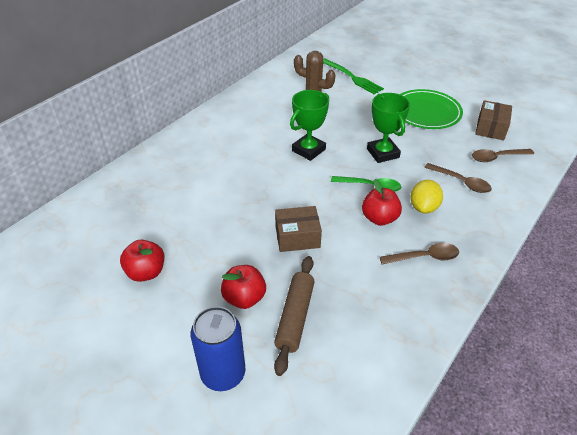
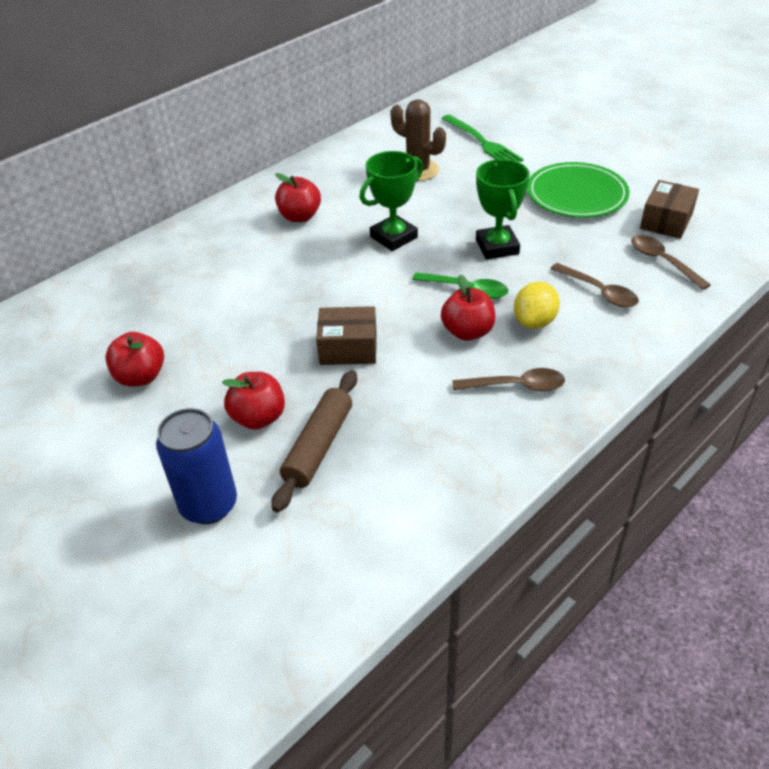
camera: 10 degrees right, 0 degrees up
brown spoon [472,149,534,162] -> brown spoon turned 60 degrees clockwise [631,235,711,290]
none -> red apple [275,173,321,222]

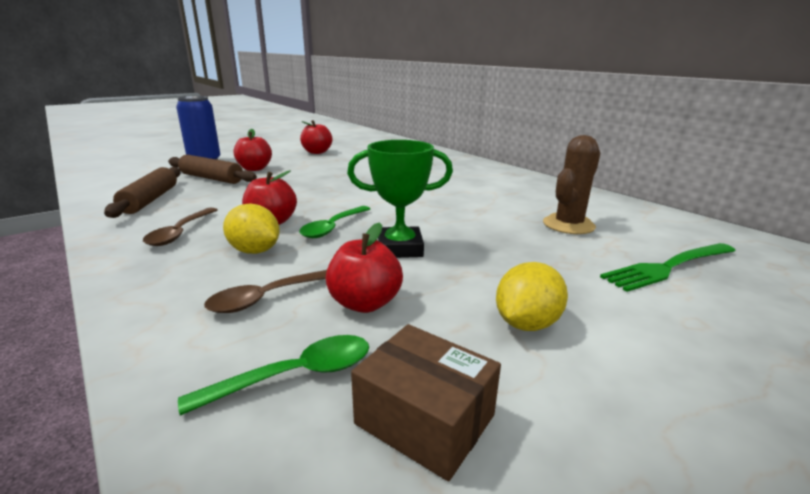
camera: 95 degrees right, 20 degrees down
red apple [275,173,321,222] -> red apple moved to [326,222,403,313]
brown box [316,306,377,365] -> none
green trophy [360,151,423,251] -> none
green plate [527,162,630,218] -> yellow lemon [496,262,568,331]
brown spoon [631,235,711,290] -> green spoon [178,335,369,416]
none -> brown rolling pin [104,167,181,218]

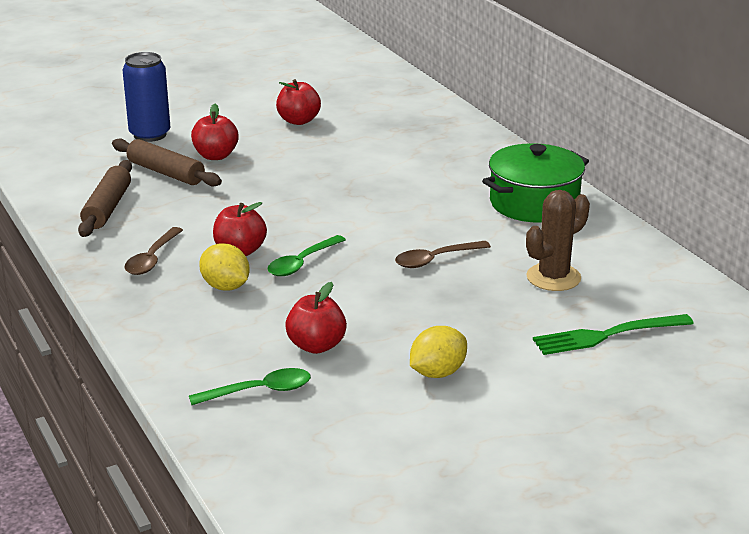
camera: 10 degrees right, 5 degrees up
brown spoon [204,270,327,313] -> brown spoon moved to [395,241,491,268]
green trophy [347,140,453,258] -> none
brown box [351,324,501,481] -> none
none -> green pot [482,143,589,223]

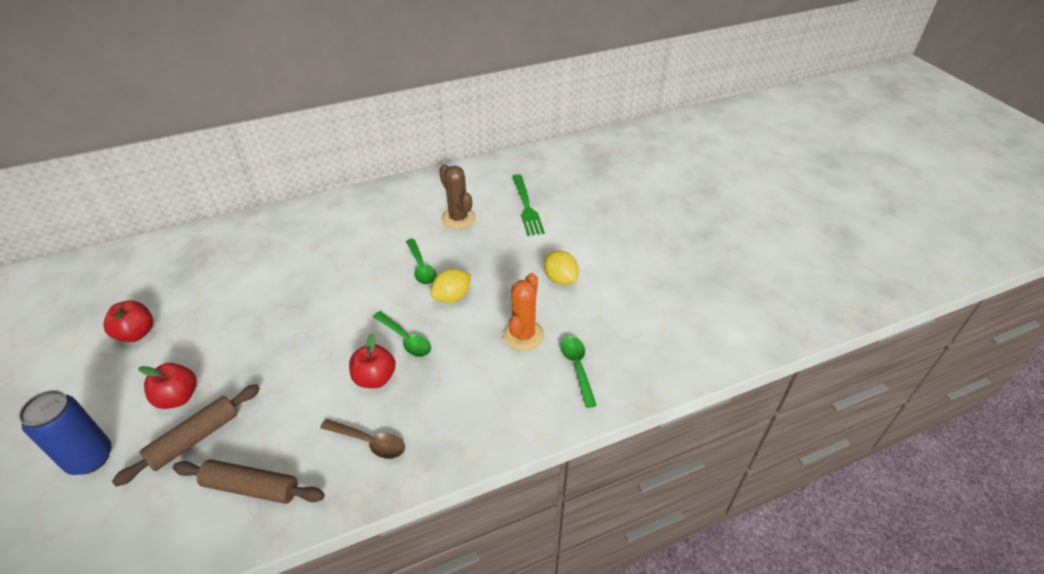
camera: 85 degrees left, 15 degrees up
yellow lemon [199,243,250,291] -> yellow lemon moved to [431,268,471,303]
red apple [285,282,347,354] -> orange cactus [503,273,544,351]
brown spoon [395,241,491,268] -> green spoon [406,239,437,285]
green pot [482,143,589,223] -> none

